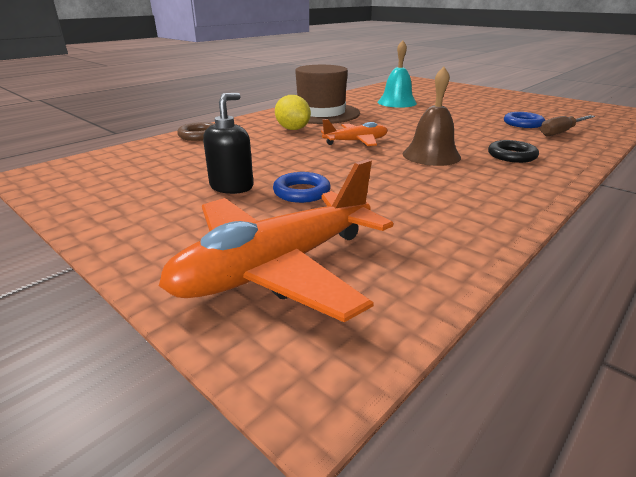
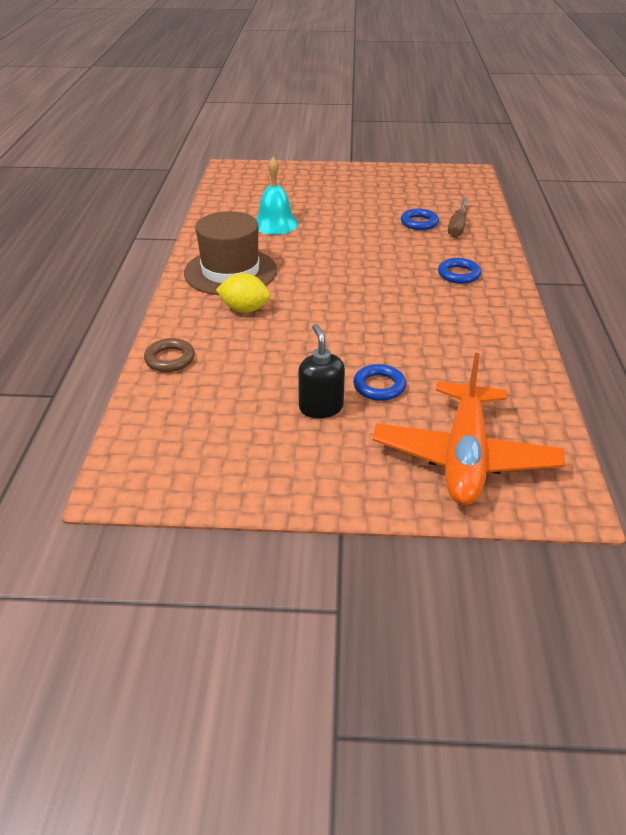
camera: 40 degrees left, 10 degrees up
orange plane [321,119,388,146] -> none
brown bell [403,67,461,166] -> none
black ring [488,140,539,163] -> blue ring [438,258,481,284]

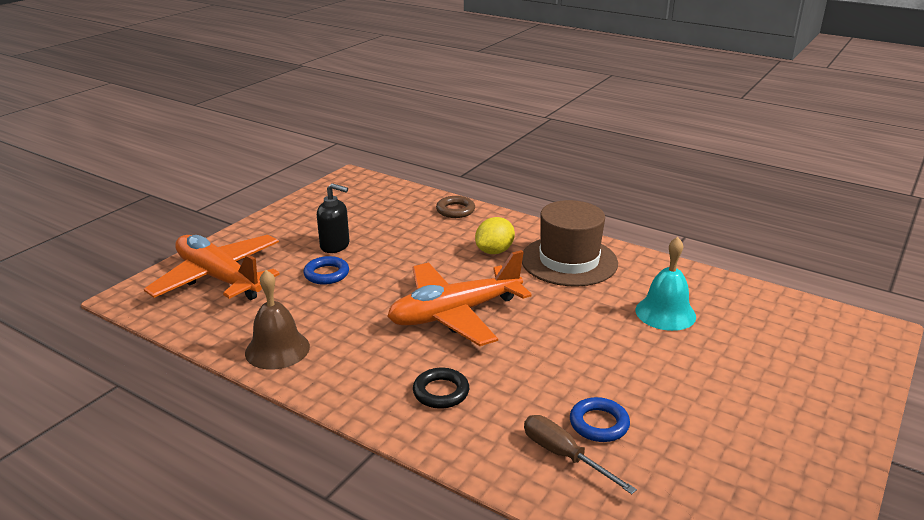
camera: 120 degrees right, 10 degrees down
blue ring [438,258,481,284] -> black ring [413,368,469,409]
none -> brown bell [245,270,310,370]
none -> orange plane [387,250,532,346]

